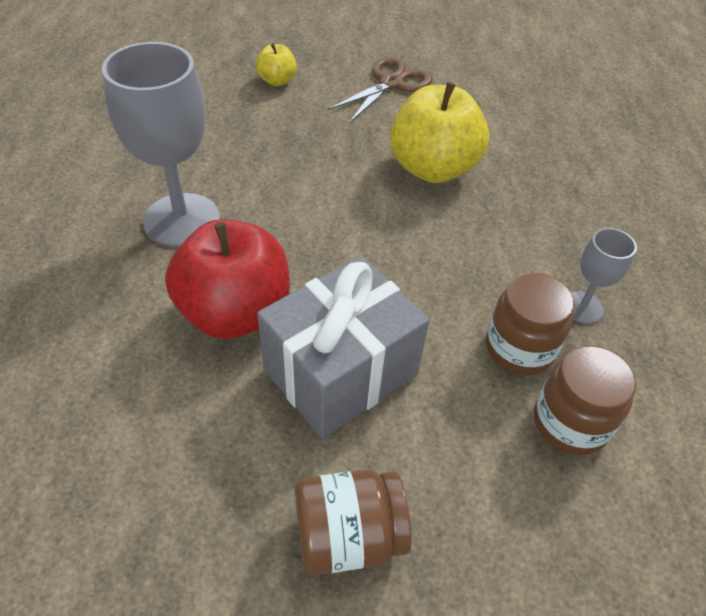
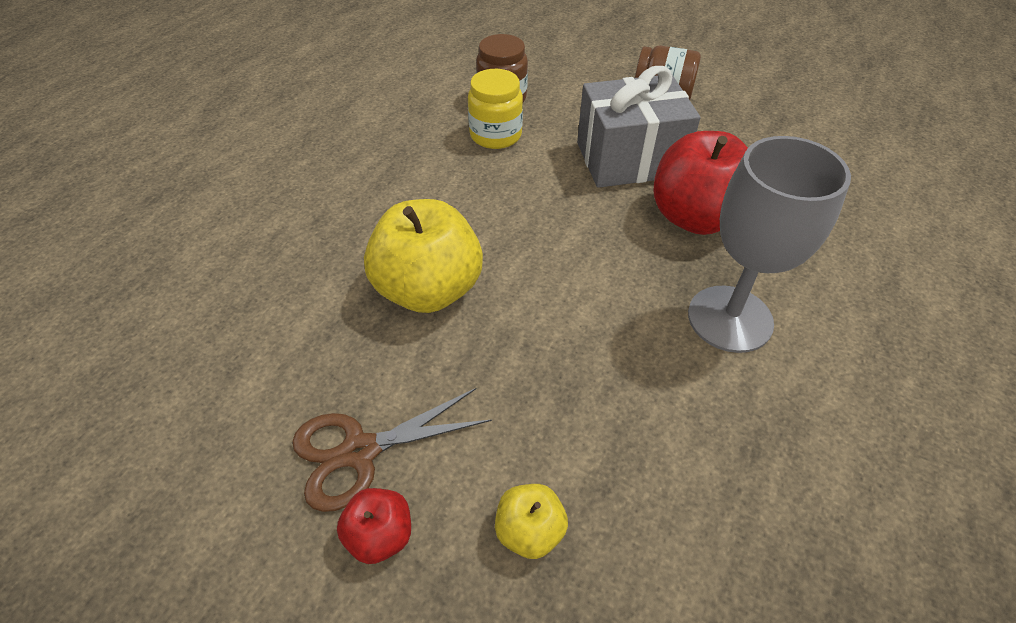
camera: 150 degrees left, 0 degrees up
brown jar [486,273,575,375] -> yellow jar [468,69,523,149]
grey goblet [571,228,637,324] -> none
none -> red apple [337,488,411,564]

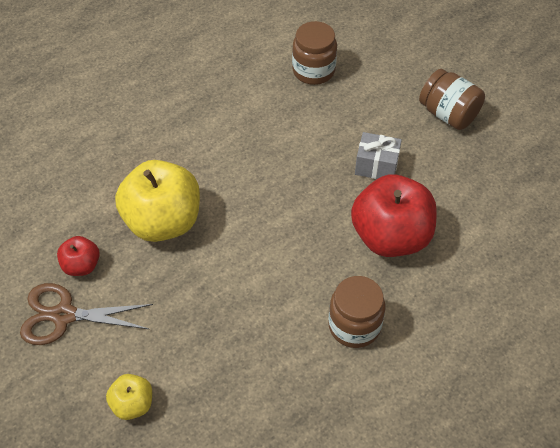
camera: 25 degrees right, 5 degrees up
red apple [337,488,411,564] -> red apple moved to [57,236,100,276]
yellow jar [468,69,523,149] -> none
grey gift [577,66,701,188] -> grey gift [355,132,402,179], size x0.51
grey goblet [688,136,851,353] -> brown jar [328,276,385,348]

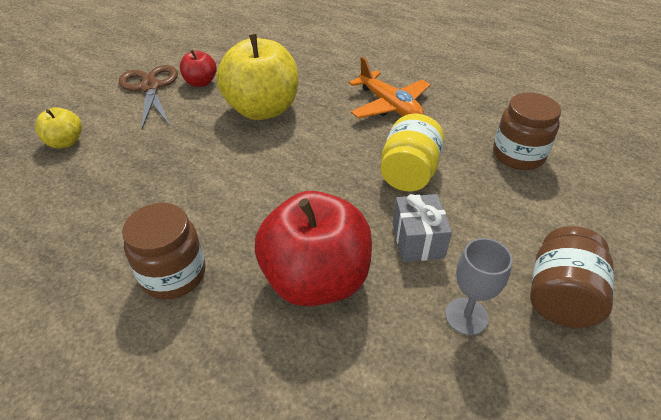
camera: 70 degrees right, 10 degrees down
none -> orange plane [349,57,430,118]
none -> yellow jar [380,114,445,191]
none -> grey goblet [445,238,513,335]

